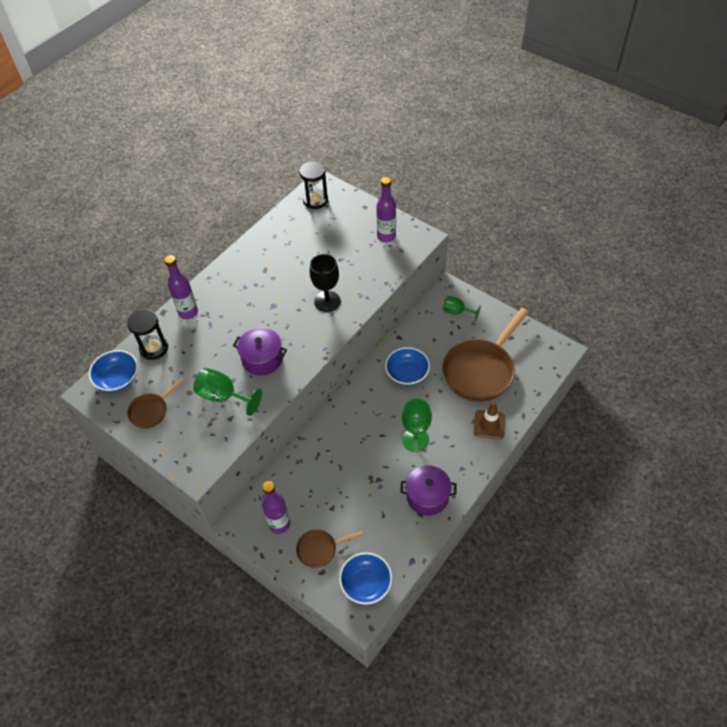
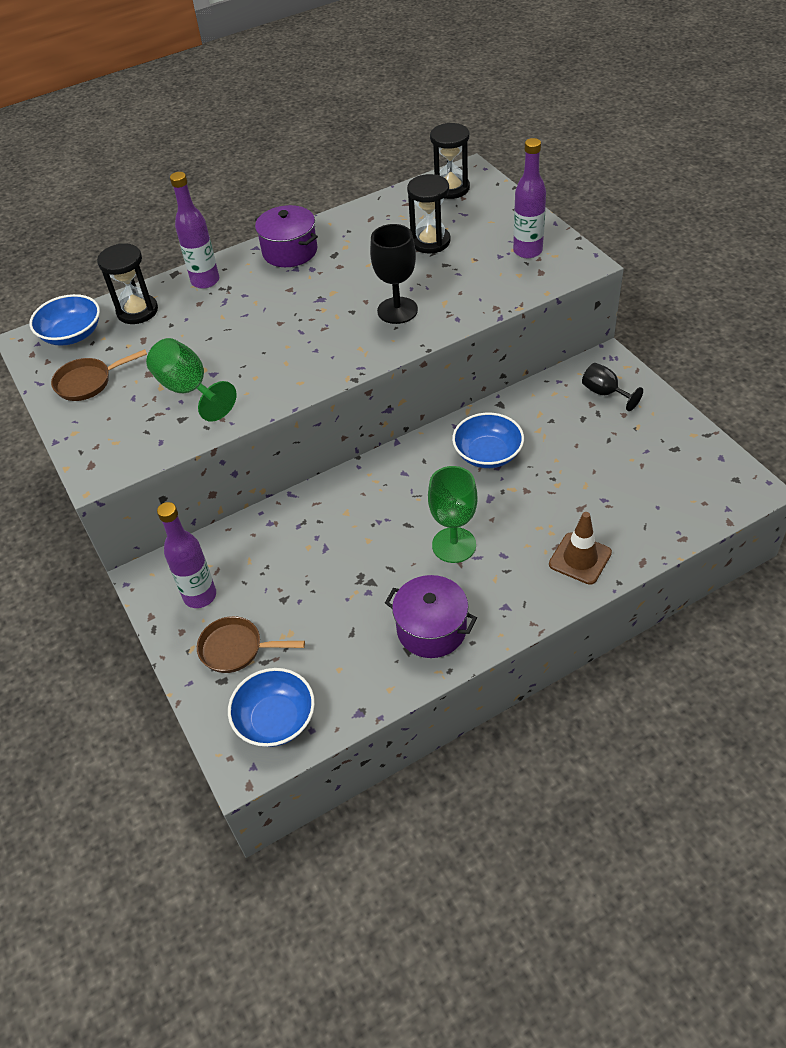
camera: 25 degrees right, 5 degrees down
purple pot [233,327,287,375] -> purple pot moved to [255,205,318,267]
brown pan [442,308,529,402] -> none
green goblet [443,296,481,321] -> black goblet [582,363,643,411]
none -> black hourglass [407,174,451,253]

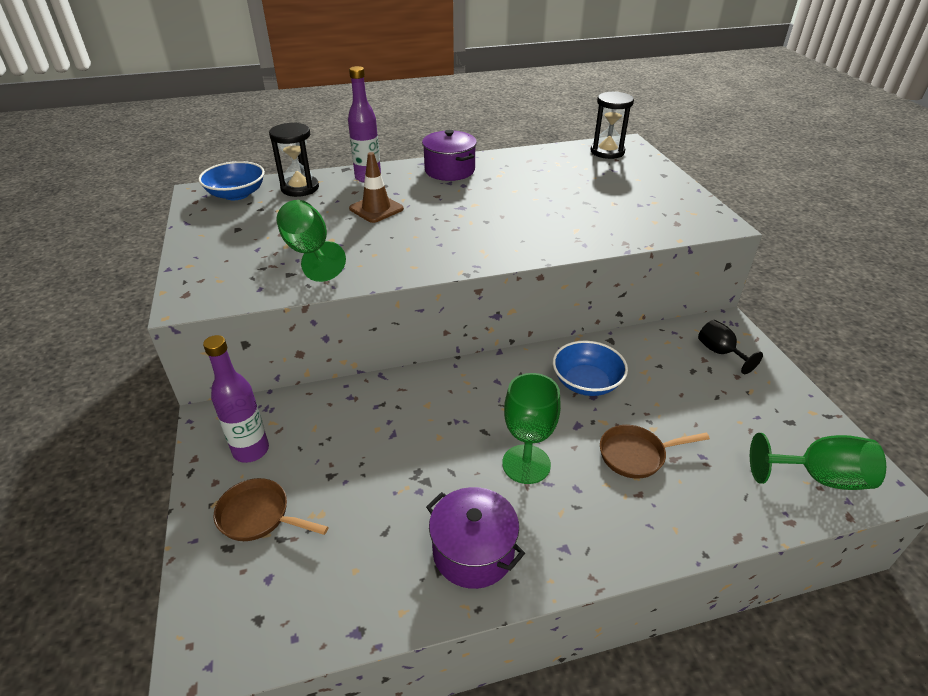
camera: 10 degrees right, 10 degrees down
brown pan [51,349,147,401] -> brown pan moved to [600,425,710,479]
blue bowl [228,668,315,747] -> none
black goblet [370,224,418,324] -> none
black hourglass [407,174,451,253] -> none
purple bottle [513,138,546,258] -> none
brown traffic cone [549,512,612,585] -> brown traffic cone moved to [349,152,404,223]
none -> green goblet [750,433,886,490]

